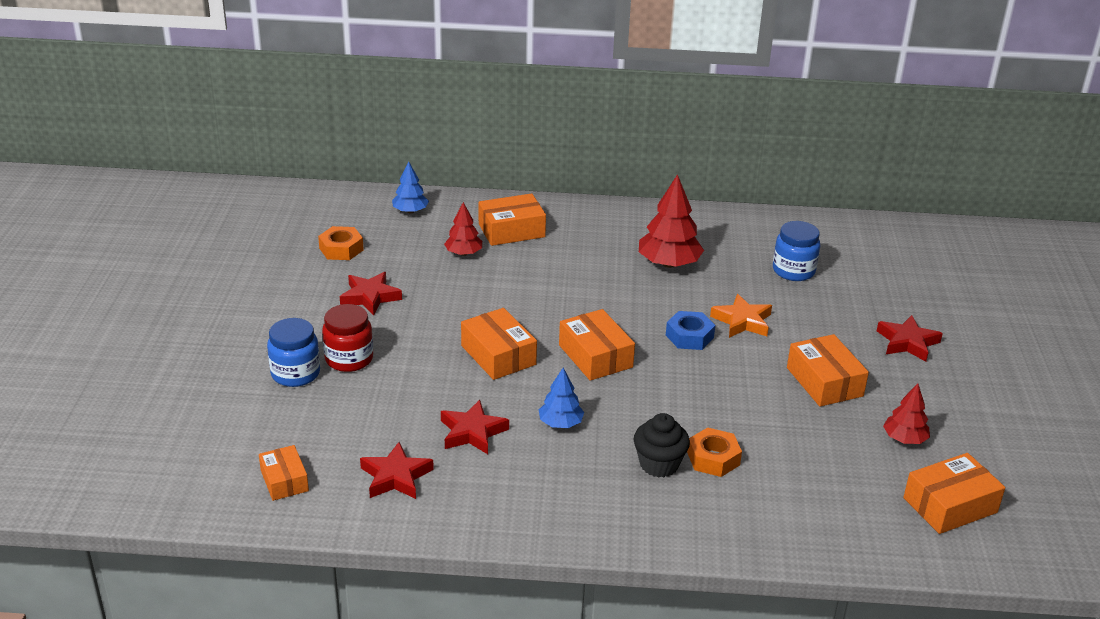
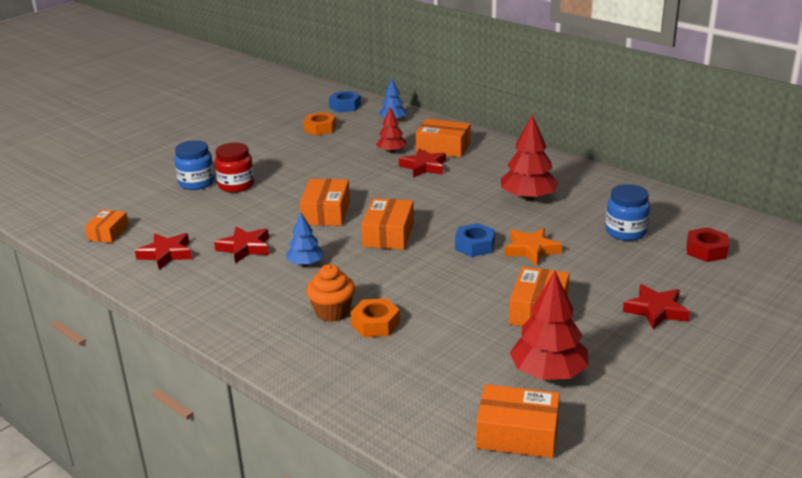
camera: 40 degrees right, 5 degrees down
red star [340,272,402,315] -> red star moved to [399,148,446,178]
black cupcake [634,413,690,477] -> orange cupcake [306,264,355,322]
red tree [883,384,930,444] -> red tree [510,271,589,380], size x1.70
none -> blue nut [329,91,361,112]
none -> red nut [687,227,729,262]

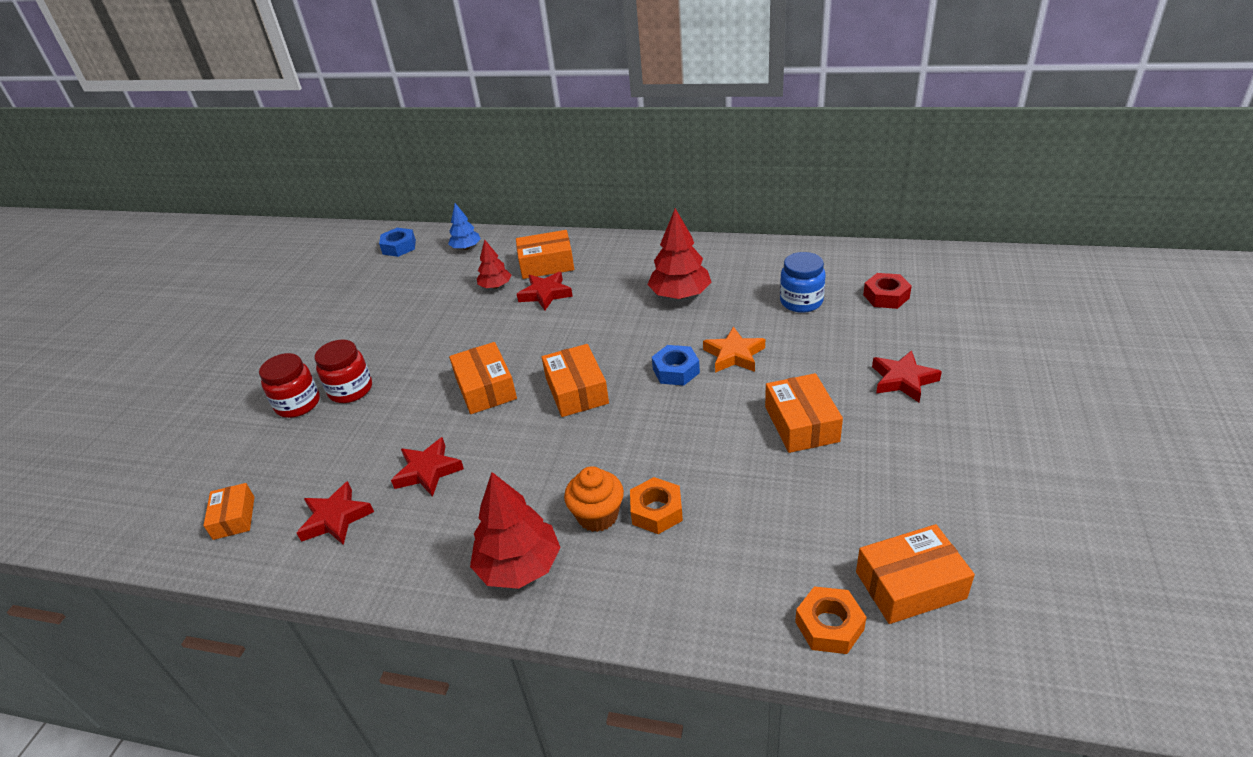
camera: 25 degrees left, 10 degrees up
blue jar [174,140,215,190] -> red jar [259,353,320,418]
blue tree [286,213,324,266] -> none
orange nut [303,112,336,136] -> orange nut moved to [795,586,867,654]
red tree [510,271,589,380] -> red tree moved to [470,472,561,589]

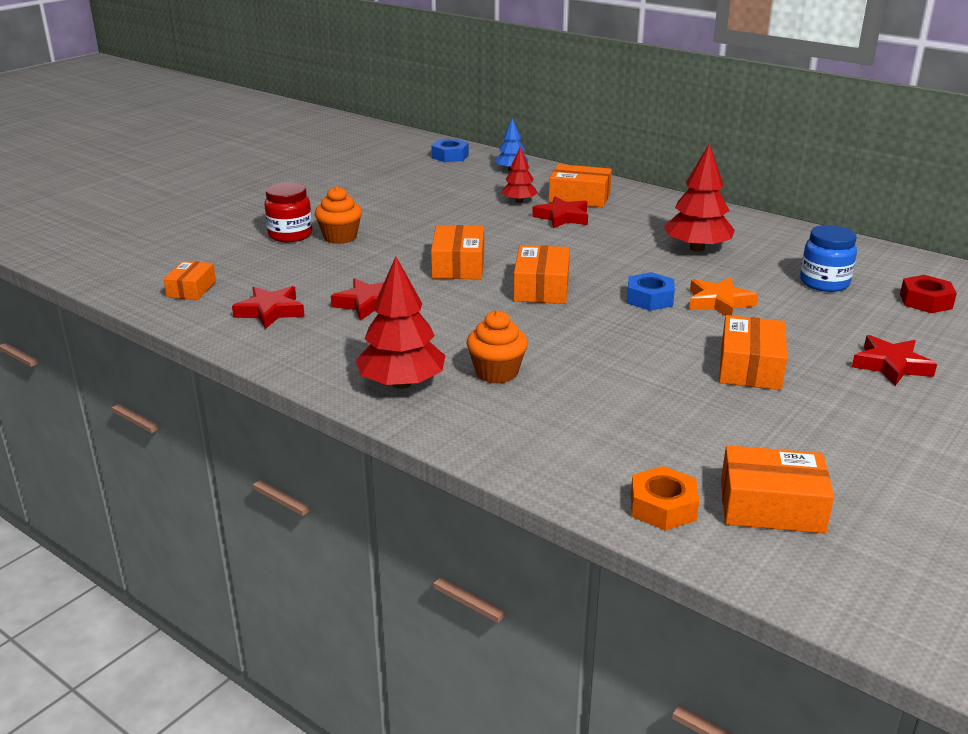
camera: 20 degrees right, 10 degrees down
red jar [315,339,372,403] -> orange cupcake [315,186,362,244]
orange nut [630,477,683,534] -> none

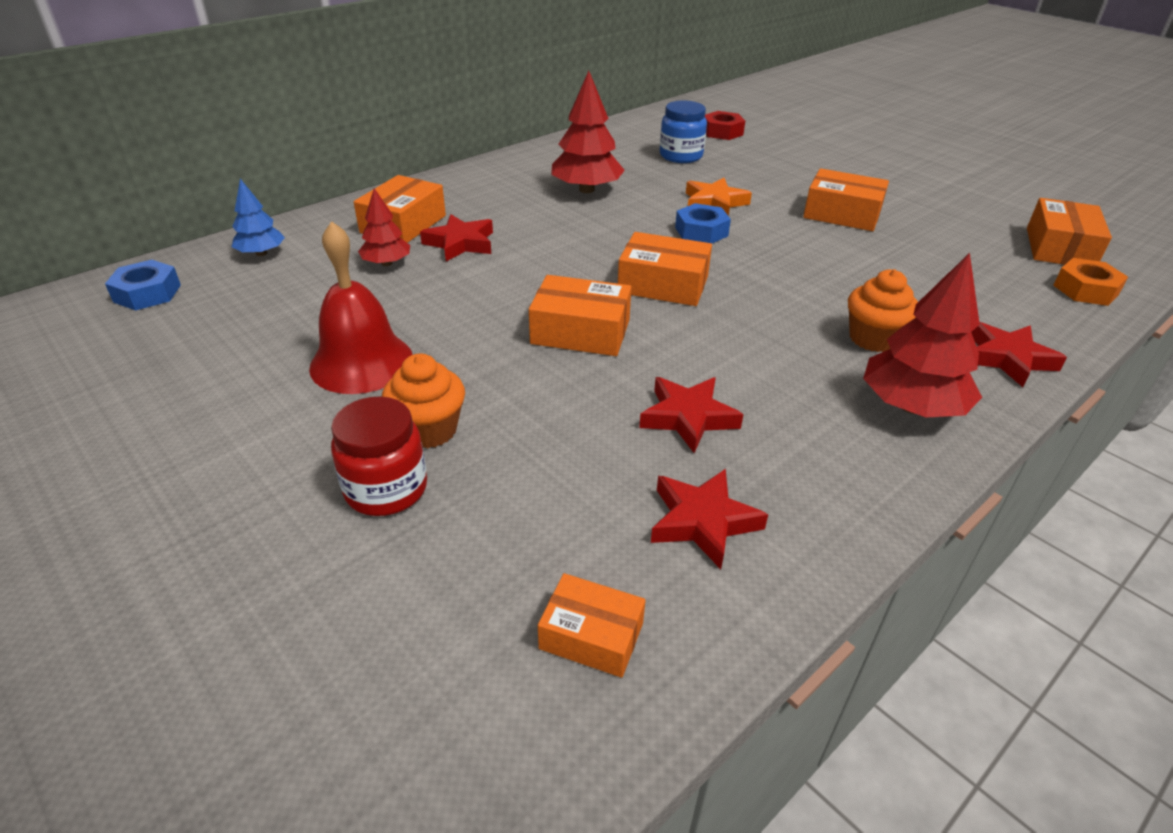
camera: 80 degrees left, 10 degrees up
red star [852,335,937,386] -> red star moved to [971,322,1067,387]
none -> red bell [309,221,413,394]

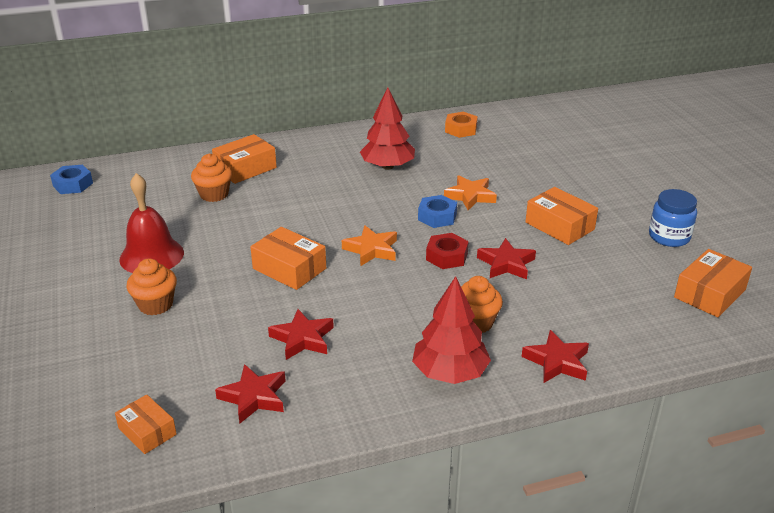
camera: 25 degrees right, 5 degrees down
blue tree [232,179,285,256] -> none
red jar [331,397,427,516] -> none
red tree [358,188,410,266] -> orange cupcake [191,154,232,202]
red star [420,214,493,262] -> red star moved to [477,238,536,279]
orange box [618,232,712,306] -> orange star [342,225,397,266]
blue jar [660,100,707,163] -> blue jar moved to [649,189,697,247]
red nut [705,111,745,140] -> red nut moved to [426,233,469,269]
orange nut [1053,258,1128,306] -> orange nut moved to [445,112,478,138]

